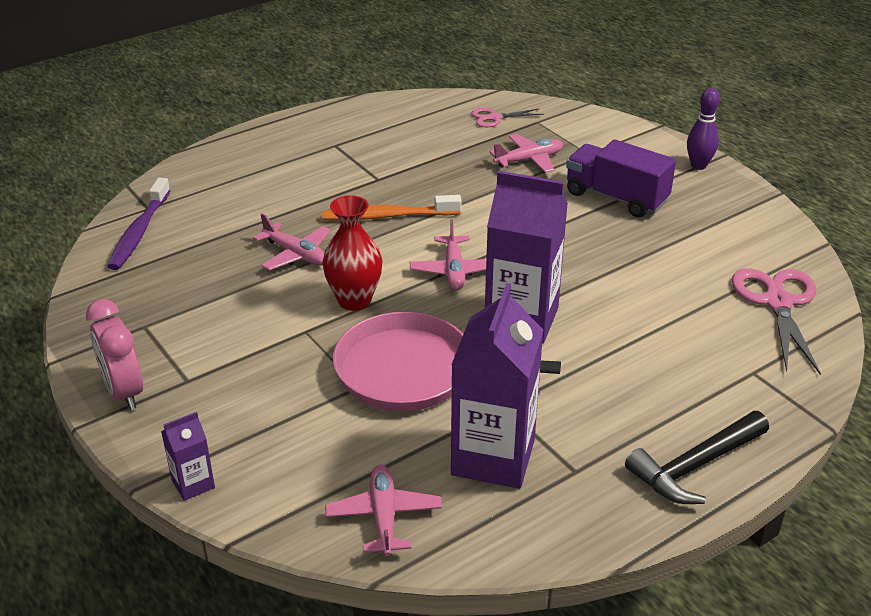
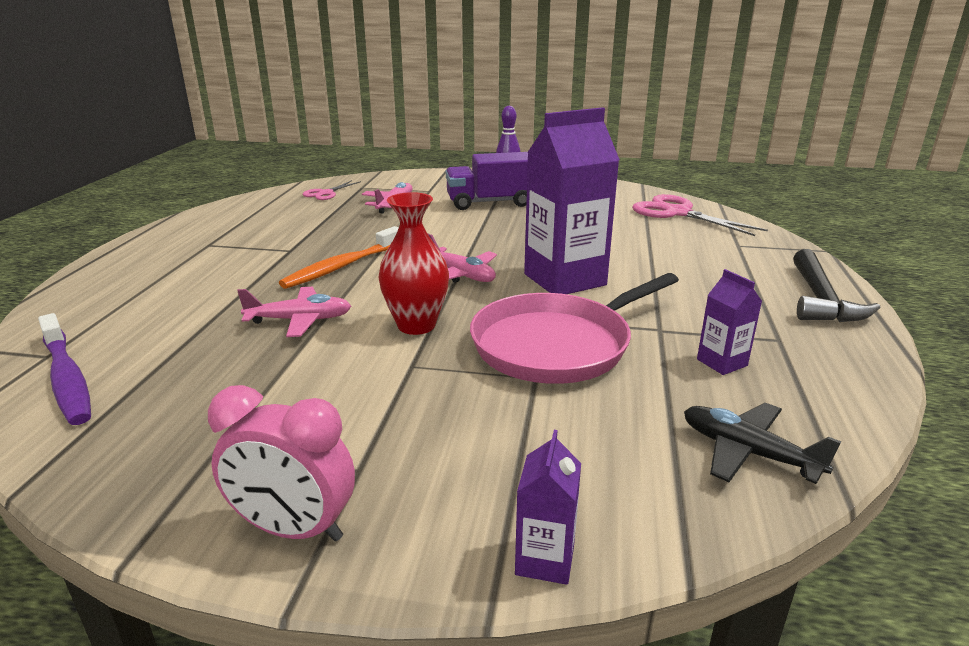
camera: 45 degrees left, 10 degrees down
pink plane [325,464,442,556] -> black plane [684,403,841,484]
purple carton [451,283,543,489] -> purple carton [697,269,762,375], size x0.46

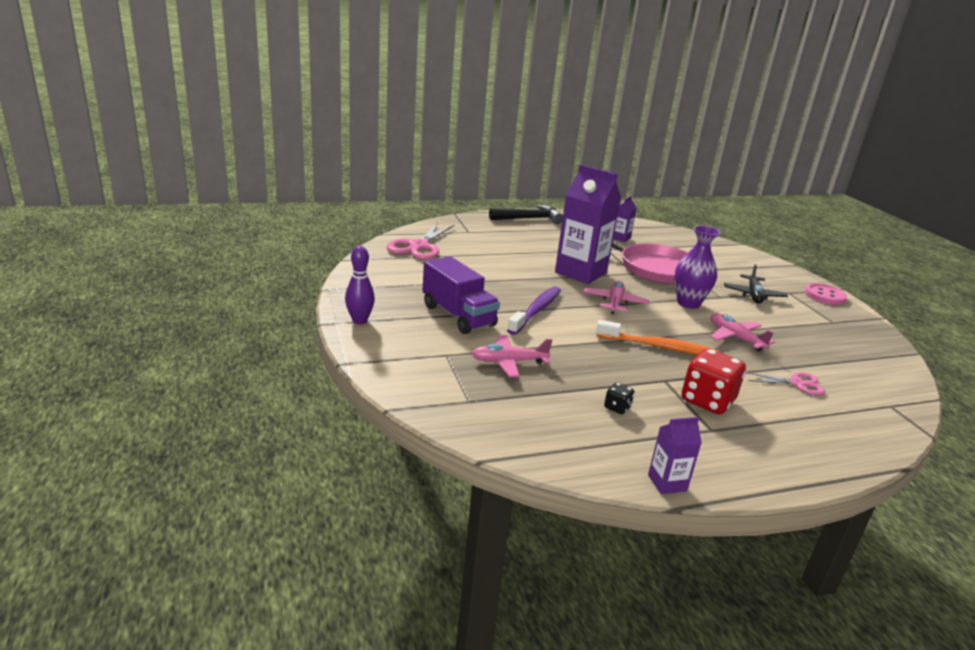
camera: 120 degrees left, 0 degrees up
purple toothbrush [38,313,91,425] -> purple toothbrush moved to [507,286,561,335]
pink clock [208,385,355,542] -> pink button [805,283,847,305]
pink scissors [302,180,361,200] -> pink scissors moved to [746,372,825,395]
red vase [378,192,449,335] -> purple vase [674,226,721,309]
purple carton [515,430,581,585] -> purple carton moved to [648,417,702,494]
black plane [684,403,841,484] -> black plane moved to [724,264,788,303]
none -> black dice [604,382,634,414]
none -> red dice [681,348,746,414]

